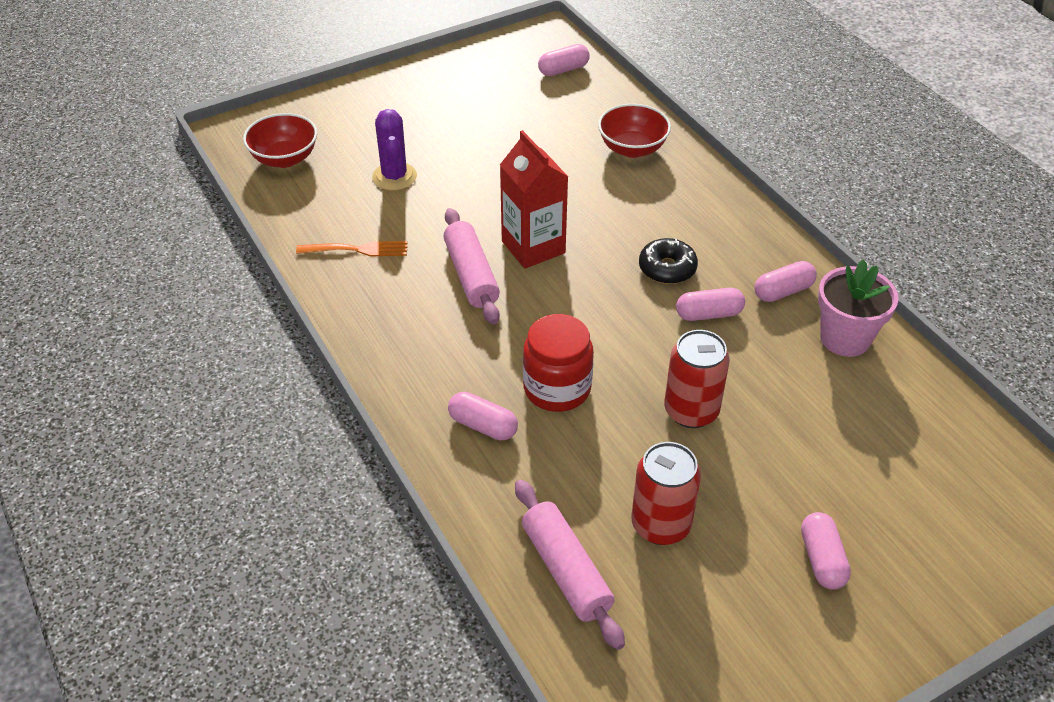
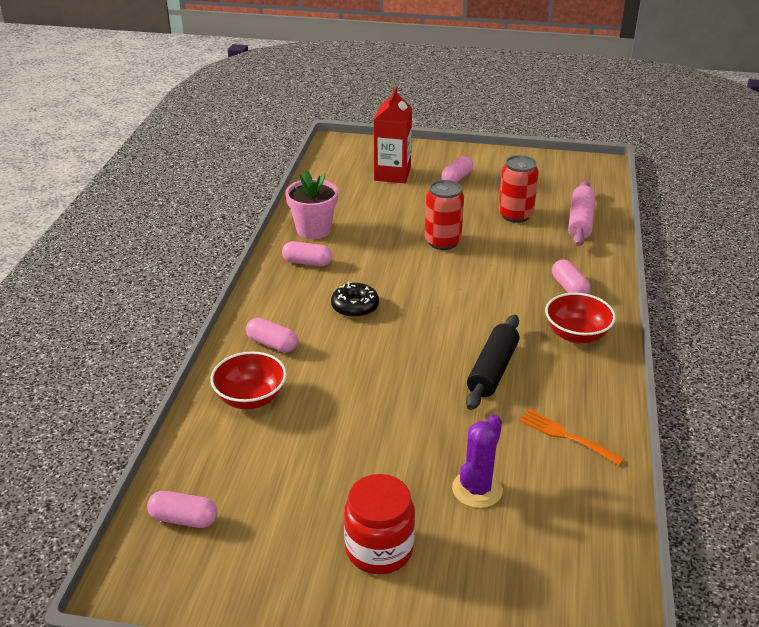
camera: 140 degrees left, 10 degrees down
red bowl [243,113,317,168] -> red bowl moved to [545,293,616,344]
pink rolling pin [444,208,500,325] -> black rolling pin [466,314,520,410]
red carton [500,130,568,269] -> red carton moved to [374,87,412,183]
red jar [523,314,594,412] -> red jar moved to [344,474,415,574]
pink capsule [676,288,745,321] -> pink capsule moved to [246,318,298,353]

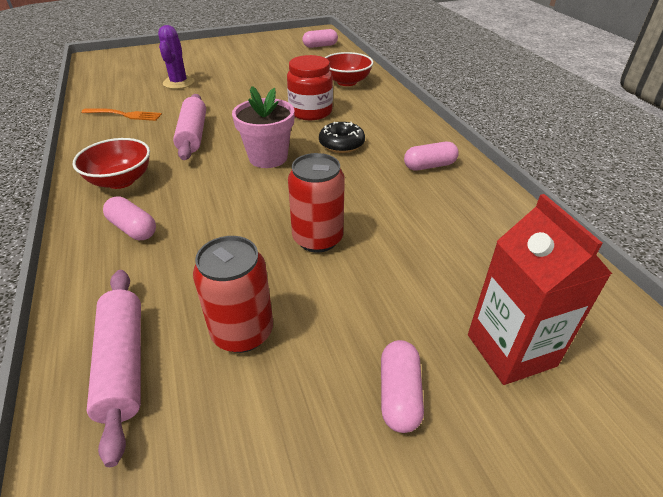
camera: 150 degrees right, 5 degrees up
pink capsule [246,318,298,353] -> none
pink flower pot [285,171,338,239] -> pink flower pot moved to [232,86,295,168]
red jar [344,474,415,574] -> red jar moved to [287,55,333,120]
black rolling pin [466,314,520,410] -> pink rolling pin [173,94,206,160]

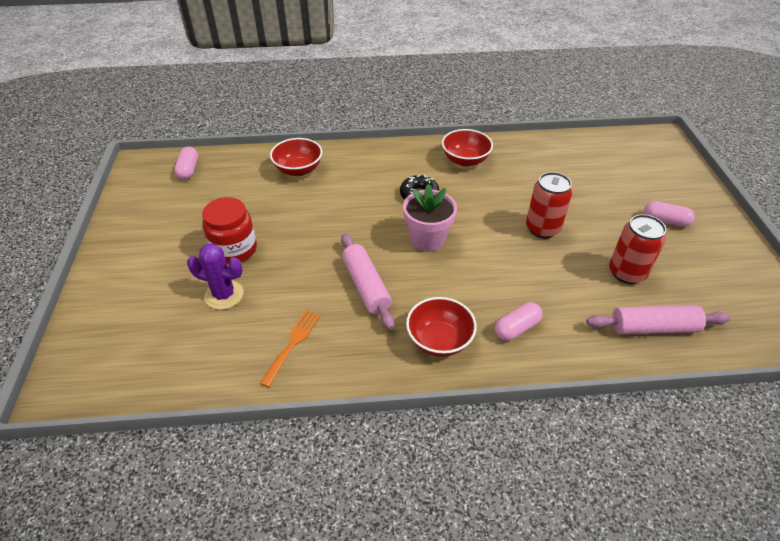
camera: 75 degrees left, 5 degrees up
pink rolling pin [173,94,206,160] -> pink rolling pin turned 60 degrees clockwise [341,234,395,330]
red jar [287,55,333,120] -> red jar moved to [202,197,257,264]
pink capsule [404,142,459,170] -> red bowl [442,129,493,167]
red carton [468,194,612,385] -> none

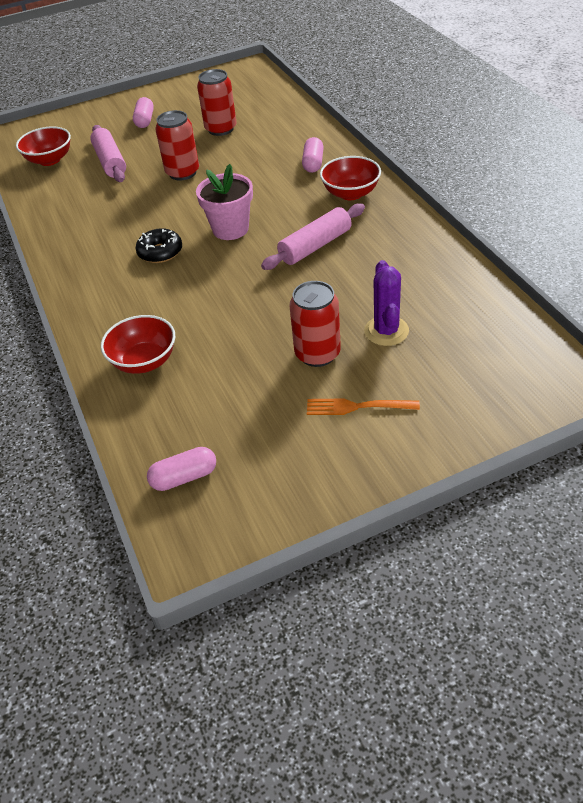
camera: 105 degrees left, 0 degrees up
red jar [202,197,257,264] -> red can [290,281,341,367]
orange fork [260,310,321,388] -> orange fork moved to [307,398,420,415]
red bowl [442,129,493,167] -> red bowl moved to [16,126,71,166]
pink capsule [495,302,543,341] -> pink capsule turned 60 degrees clockwise [302,137,324,173]
pink rolling pin [586,305,730,334] -> pink rolling pin moved to [90,125,126,182]

